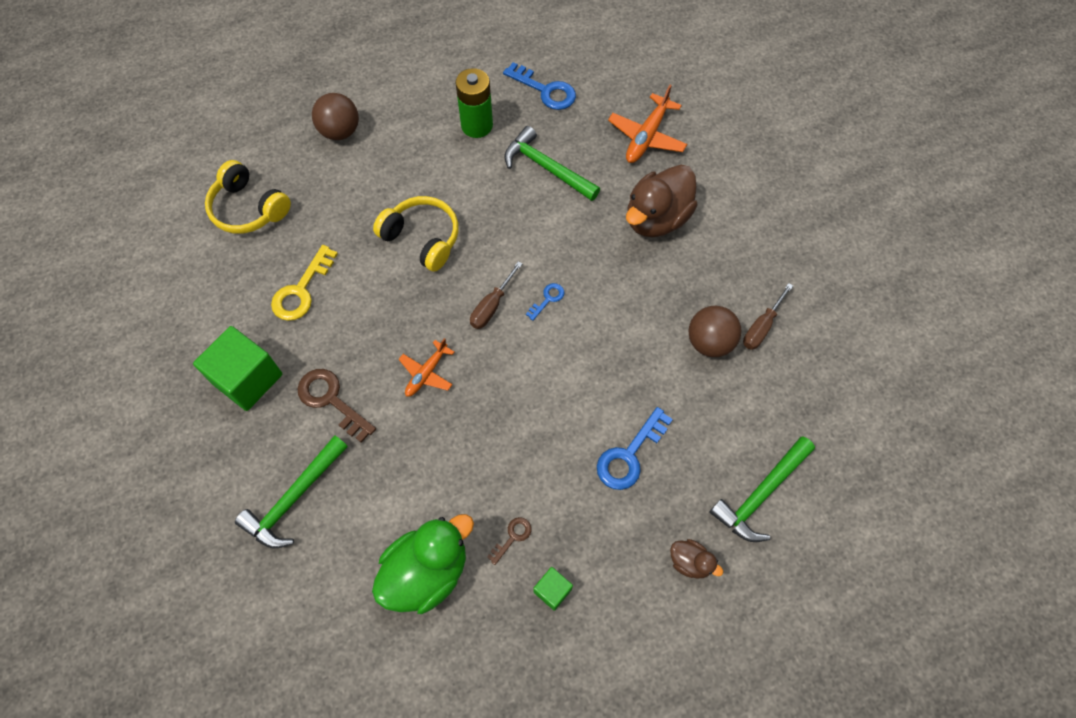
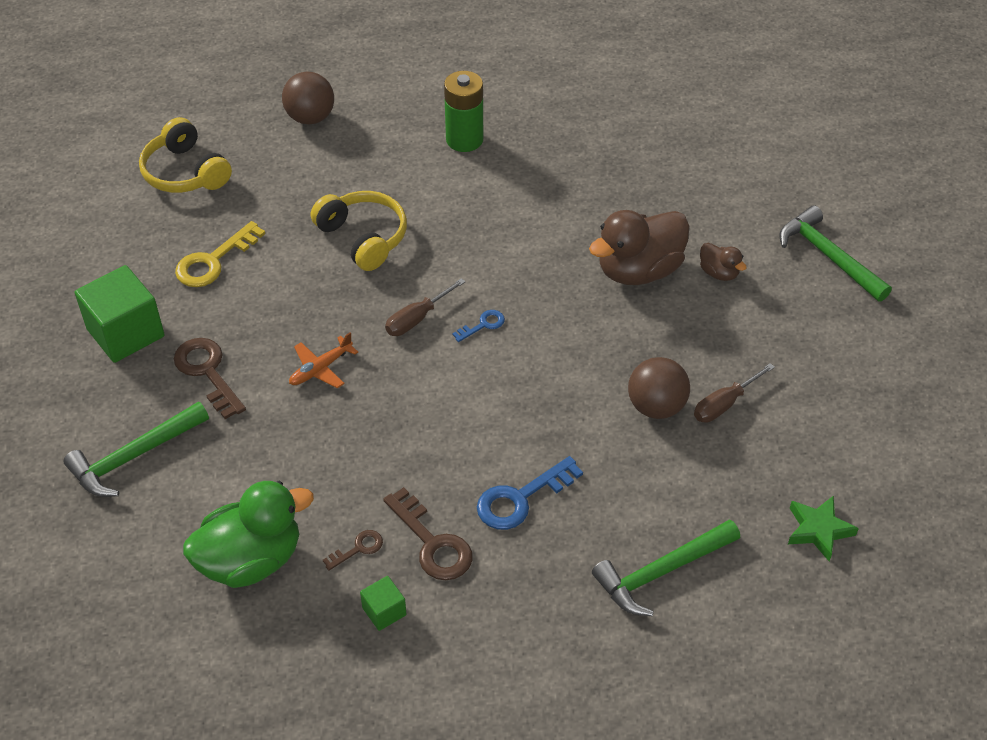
camera: 15 degrees right, 15 degrees down
blue key [503,62,576,110] -> none
green hammer [504,126,600,201] -> green hammer moved to [779,205,892,302]
orange plane [608,85,687,163] -> none
brown duck [670,539,723,579] -> brown duck moved to [700,243,747,281]
none -> brown key [383,487,473,580]
none -> green star [788,495,859,561]

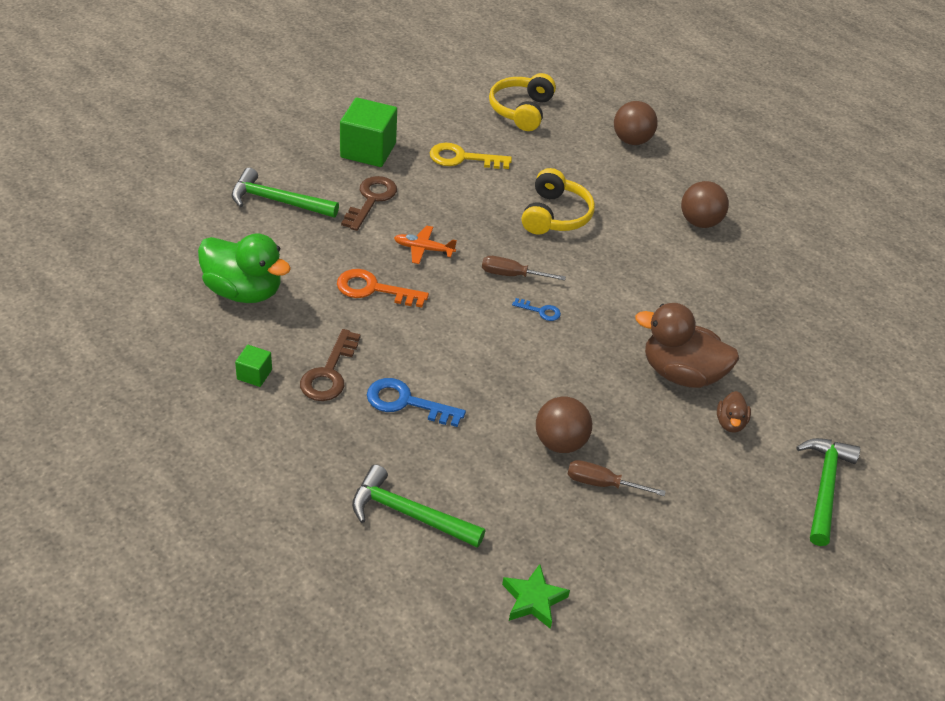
camera: 50 degrees right, 5 degrees down
brown key [323,530,383,571] -> none
green battery [444,71,483,152] -> brown ball [681,181,729,228]
none -> orange key [337,269,429,307]

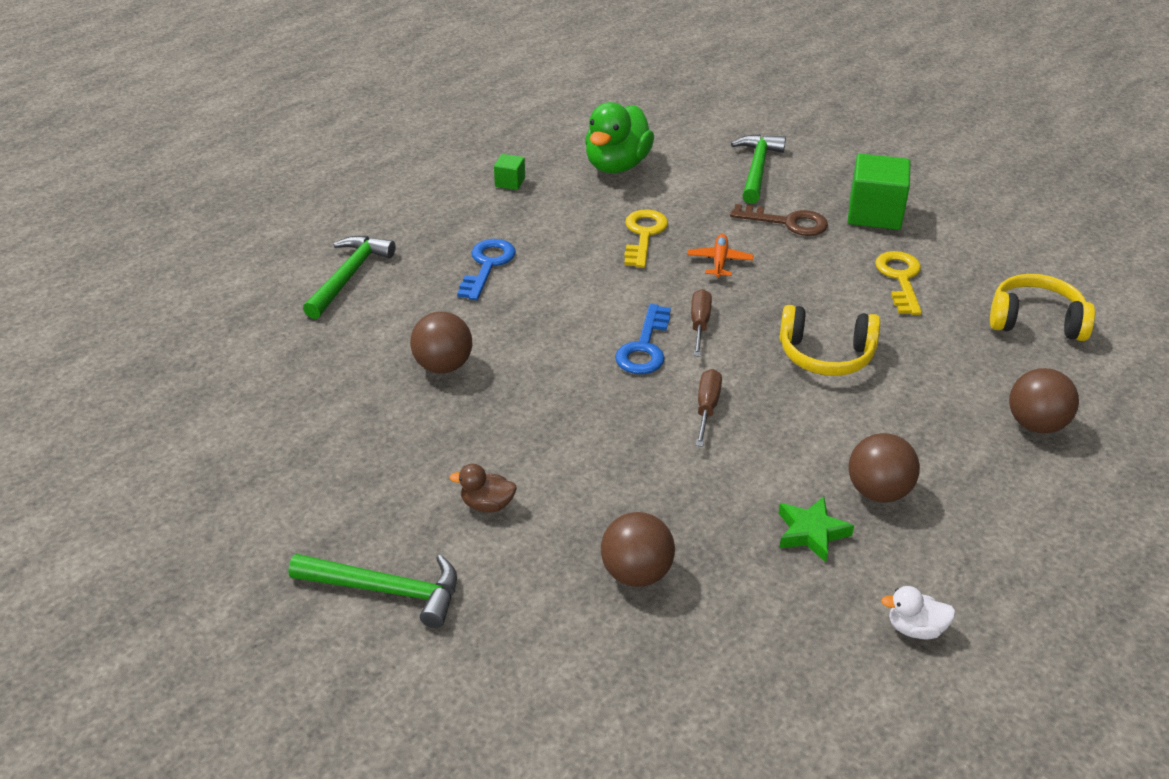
camera: 90 degrees right, 5 degrees down
brown key [300,329,361,401] -> none
orange key [337,269,429,307] -> yellow key [624,210,668,268]
green star [502,564,570,629] -> green star moved to [778,496,854,563]
blue key [512,298,561,321] -> blue key [615,304,671,374], size x1.88
brown screwdriver [568,460,666,496] -> brown screwdriver moved to [696,369,722,447]
brown duck [635,303,739,388] -> none
none -> brown ball [601,512,675,587]
none -> white duck [881,586,956,639]

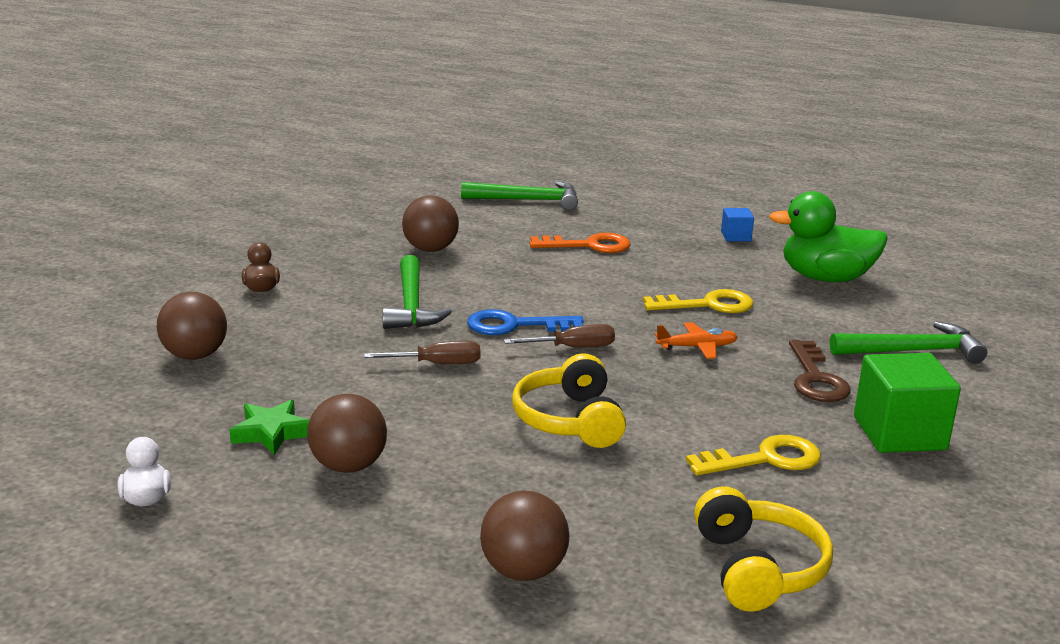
camera: 70 degrees right, 15 degrees down
green hammer [288,554,457,628] -> green hammer moved to [383,255,452,329]
blue key [457,239,516,300] -> orange key [530,233,630,253]
green cube [494,154,525,190] -> blue cube [721,208,754,241]

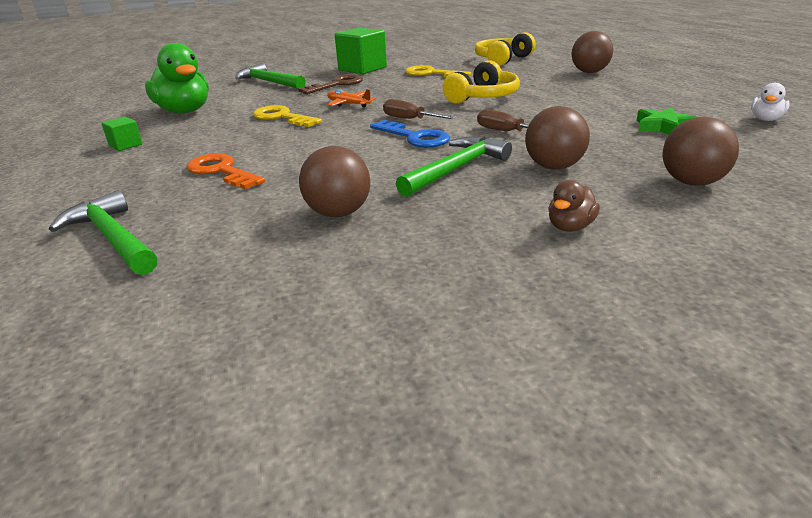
camera: 130 degrees left, 5 degrees up
brown ball [307,394,387,473] -> brown ball moved to [525,106,590,170]
blue cube [721,208,754,241] -> green cube [102,117,142,151]

